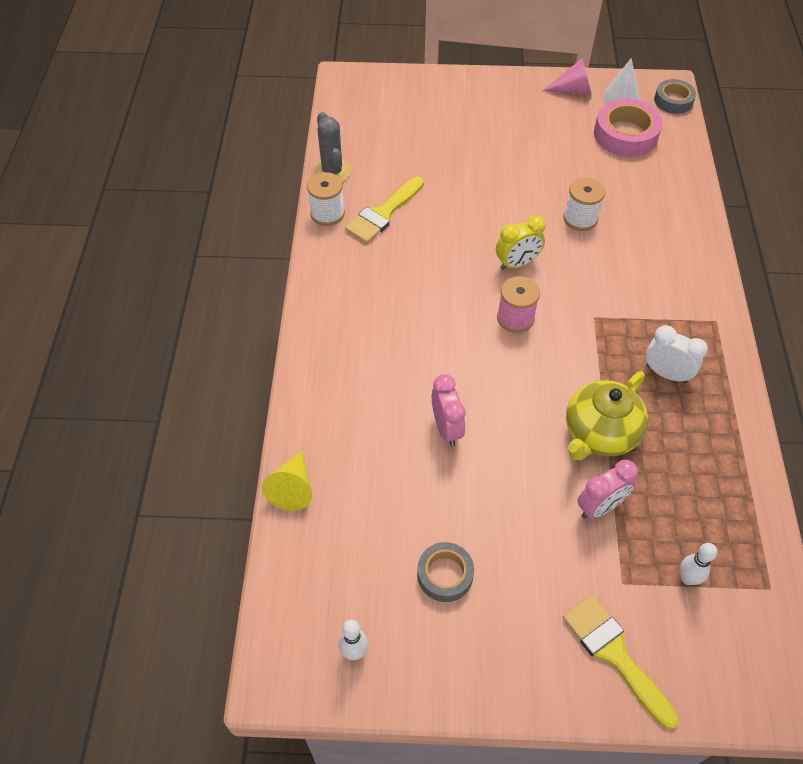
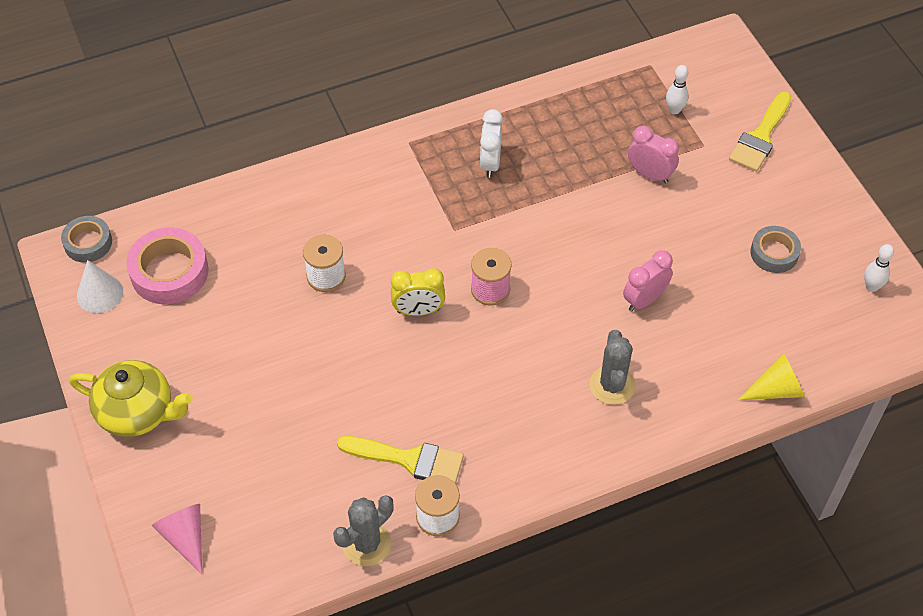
camera: 115 degrees left, 0 degrees up
yellow clock [496,215,546,270] -> yellow clock turned 135 degrees clockwise [391,268,445,316]
pink cone [543,58,591,94] -> pink cone moved to [152,504,202,574]
yellow teapot [566,371,648,460] -> yellow teapot moved to [69,360,193,437]
none -> grey cactus [590,330,636,405]

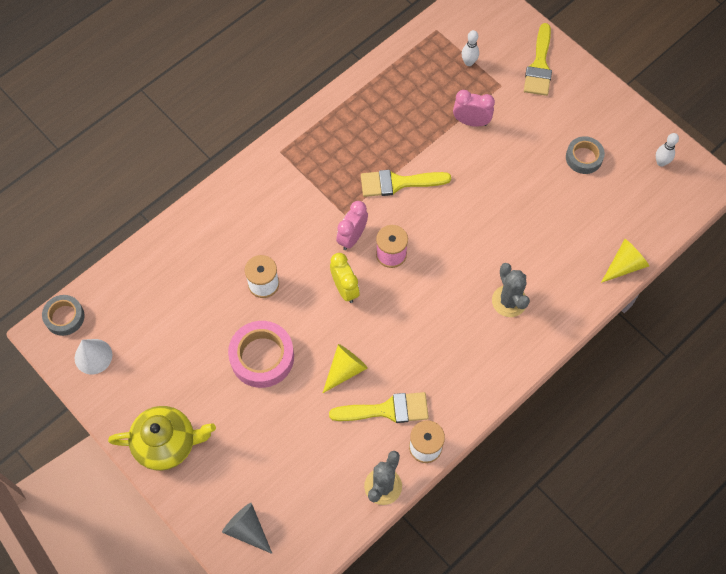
camera: 20 degrees left, 10 degrees up
pink tape [126,227,209,304] -> pink tape moved to [228,321,294,388]
pink cone [152,504,202,574] -> grey cone [222,503,273,554]
yellow clock [391,268,445,316] -> yellow clock turned 90 degrees counterclockwise [330,253,359,303]
white clock [480,109,503,178] -> none
pink clock [623,250,673,311] -> pink clock moved to [336,201,368,250]
none -> yellow cone [323,344,368,393]
none -> yellow brush [361,170,451,197]

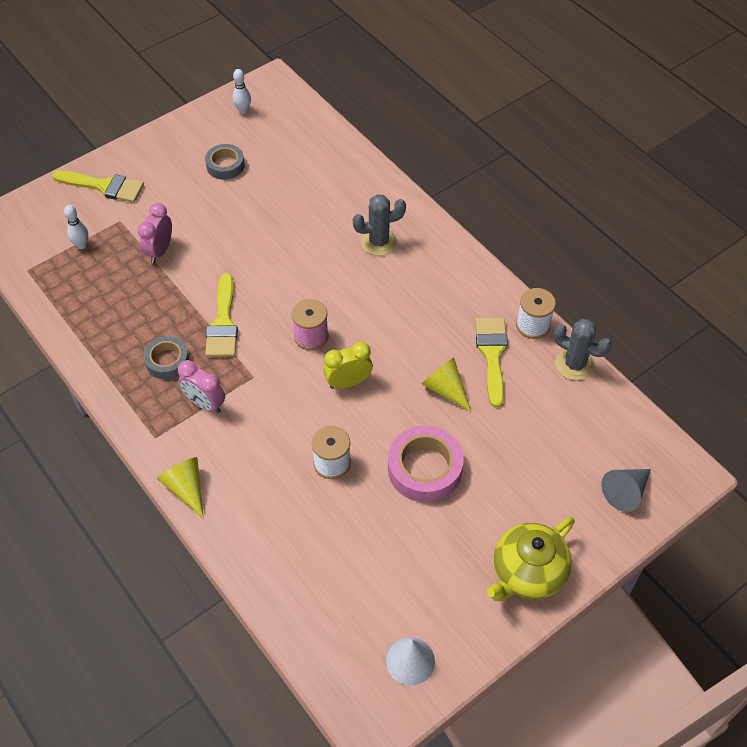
camera: 85 degrees left, 10 degrees down
grey tape [42,295,84,336] -> grey tape moved to [143,336,189,379]
yellow teapot [108,406,216,471] -> yellow teapot turned 135 degrees counterclockwise [486,517,575,602]
pink clock [336,201,368,250] -> pink clock moved to [178,360,225,413]
yellow cone [601,239,649,283] -> yellow cone moved to [157,457,204,518]

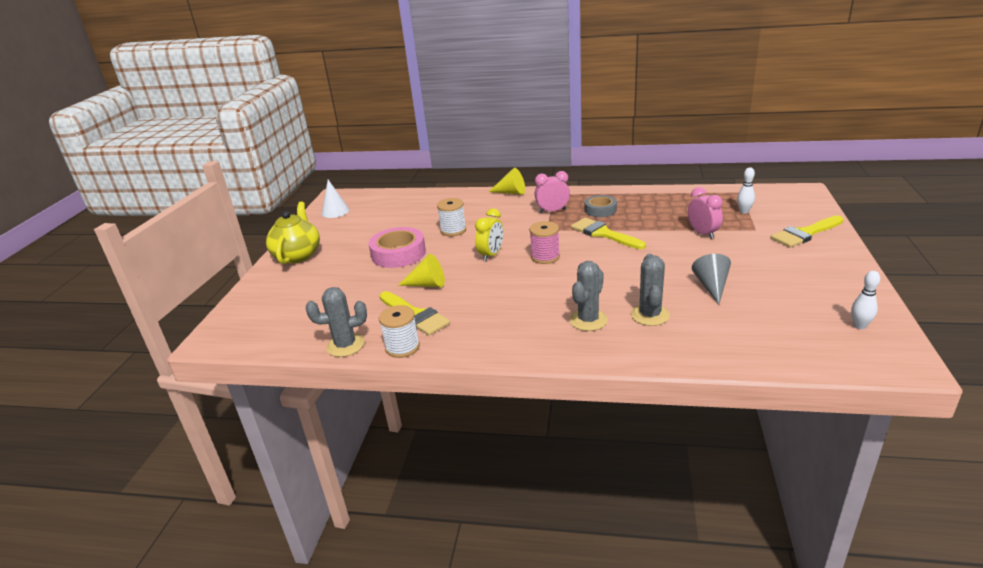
camera: 140 degrees right, 25 degrees down
grey tape [205,144,245,180] -> none
grey cone [601,469,651,512] -> grey cone moved to [692,254,731,304]
none -> grey cactus [631,254,670,326]

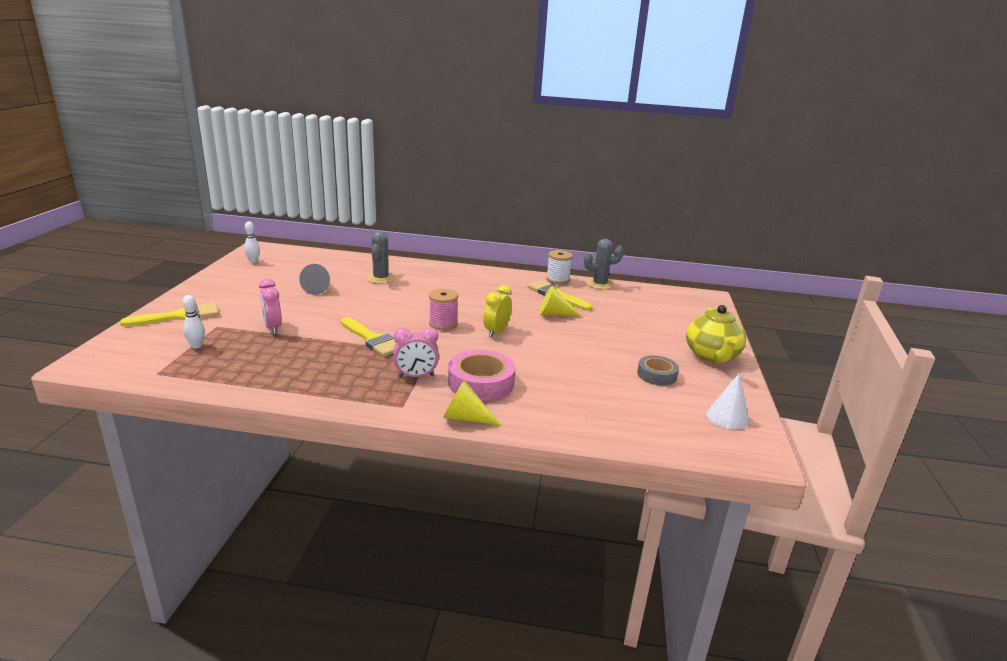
camera: 175 degrees right, 5 degrees down
pink tape [369,227,426,268] -> pink tape moved to [448,350,515,401]
white spool [437,198,466,236] -> none
grey cactus [569,261,608,331] -> none
grey tape [585,195,617,217] -> grey tape moved to [637,355,679,385]

